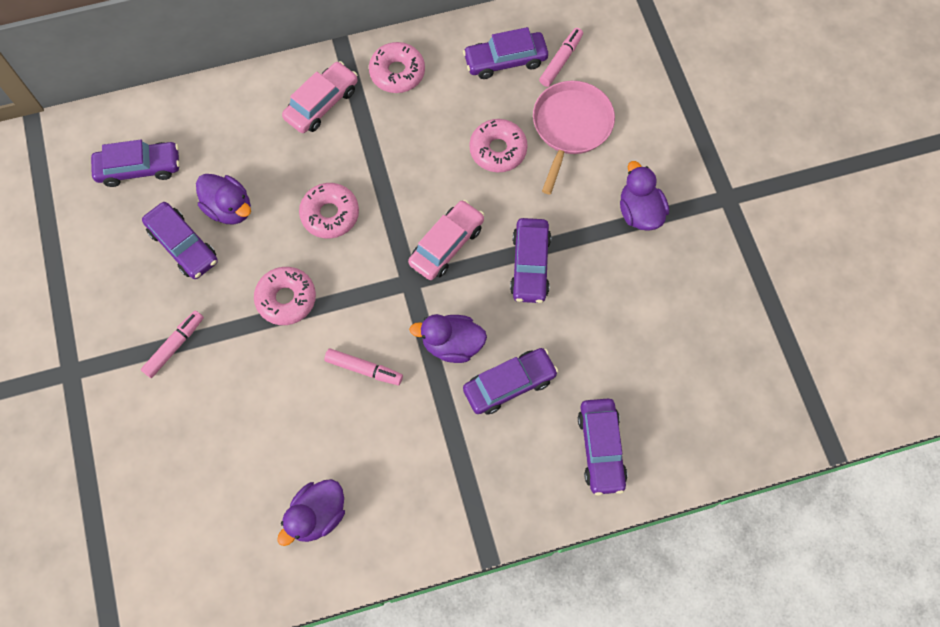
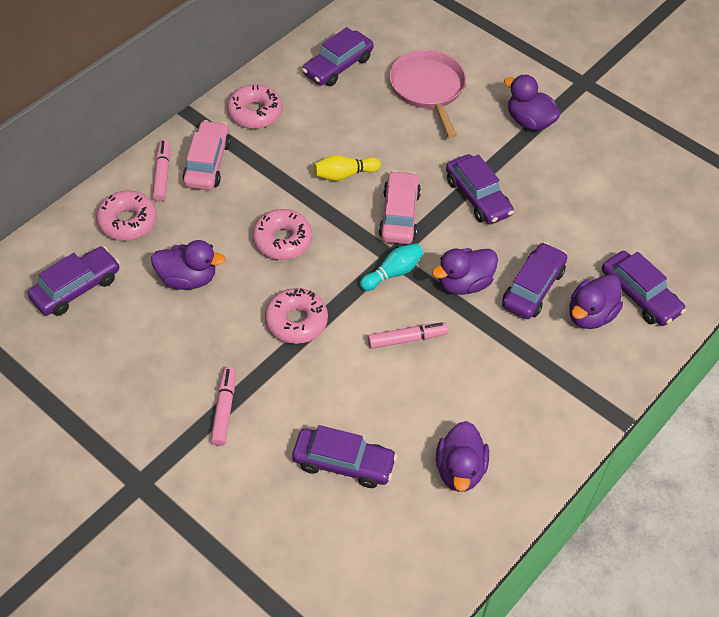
camera: 35 degrees left, 15 degrees down
purple car [142,202,218,279] -> purple car moved to [292,425,397,488]
pink donut [469,119,528,172] -> pink donut moved to [96,191,157,241]
pink marker [539,28,583,87] -> pink marker moved to [152,140,170,202]
none -> yellow bowling pin [314,155,381,181]
none -> turquoise bowling pin [360,243,424,291]
none -> purple duck [569,274,623,329]

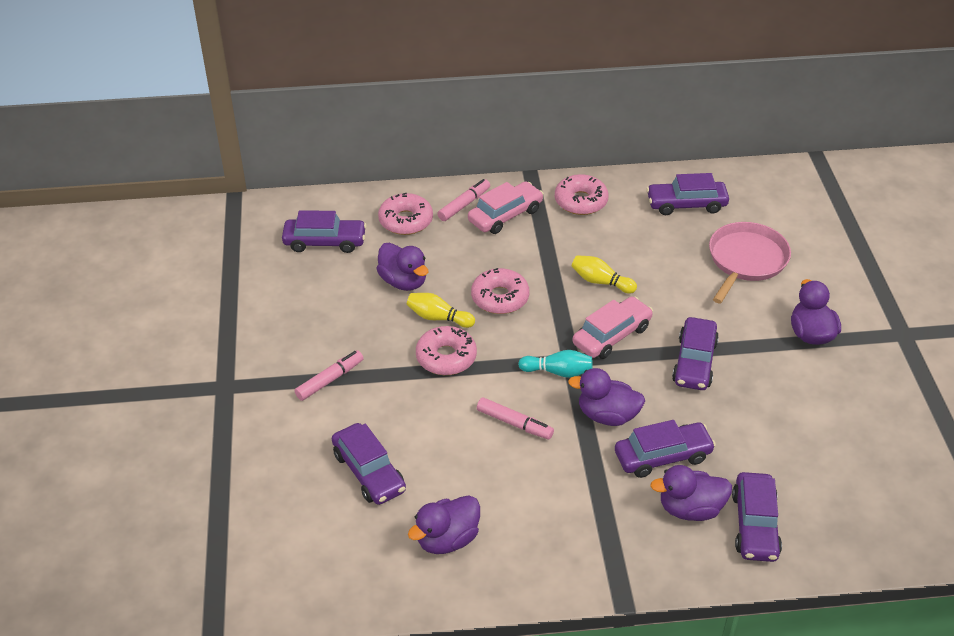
camera: 45 degrees right, 10 degrees down
none -> yellow bowling pin [407,293,475,328]

